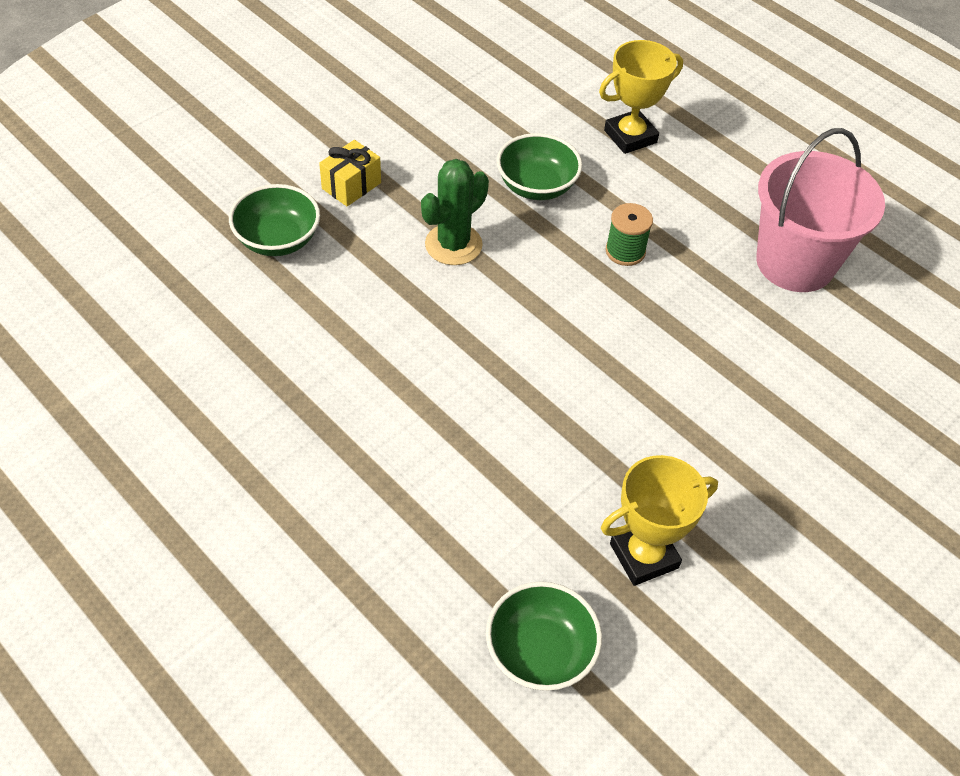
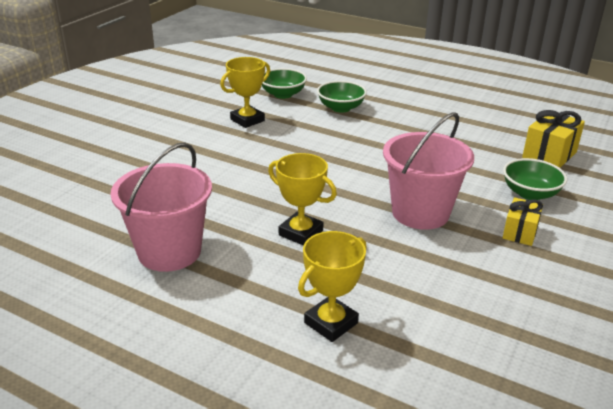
camera: 165 degrees right, 20 degrees down
green cactus [421,159,489,265] -> pink bucket [383,112,474,230]
green bowl [497,133,582,200] -> green bowl moved to [317,81,367,113]
green spool [606,203,653,266] -> yellow trophy [268,153,337,246]
none -> yellow gift [522,110,585,168]

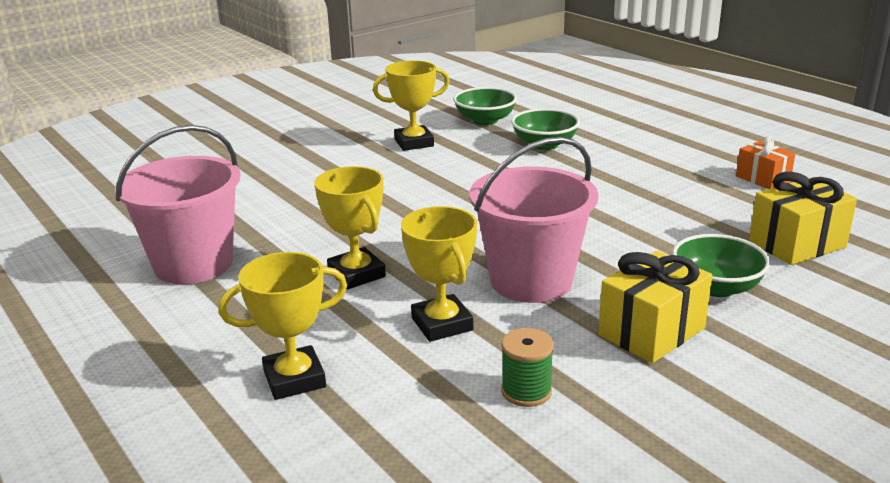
camera: 25 degrees right, 5 degrees down
yellow gift [503,197,543,246] -> yellow gift [598,251,712,363], size x1.54
none -> yellow trophy [401,206,477,342]
none -> green spool [501,328,554,407]
none -> orange gift [736,136,795,189]

